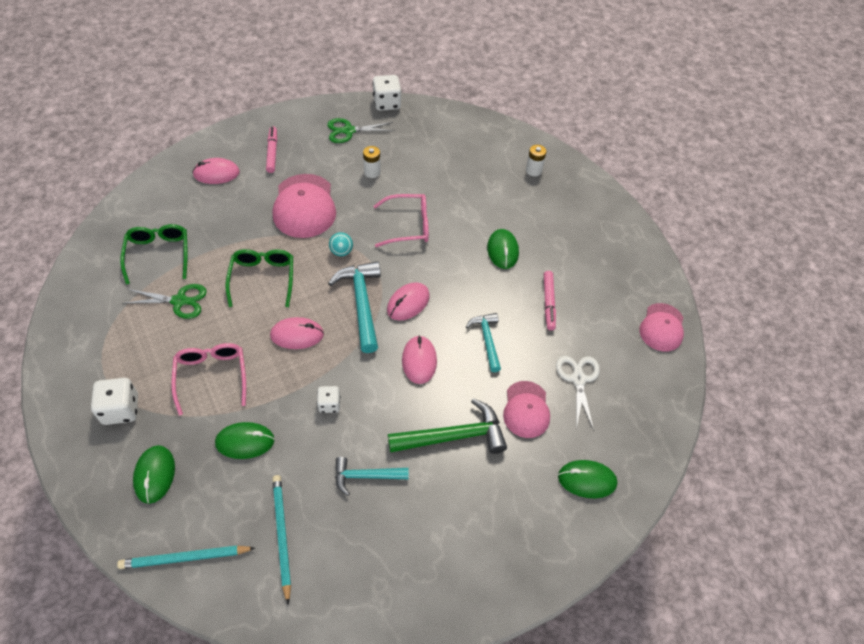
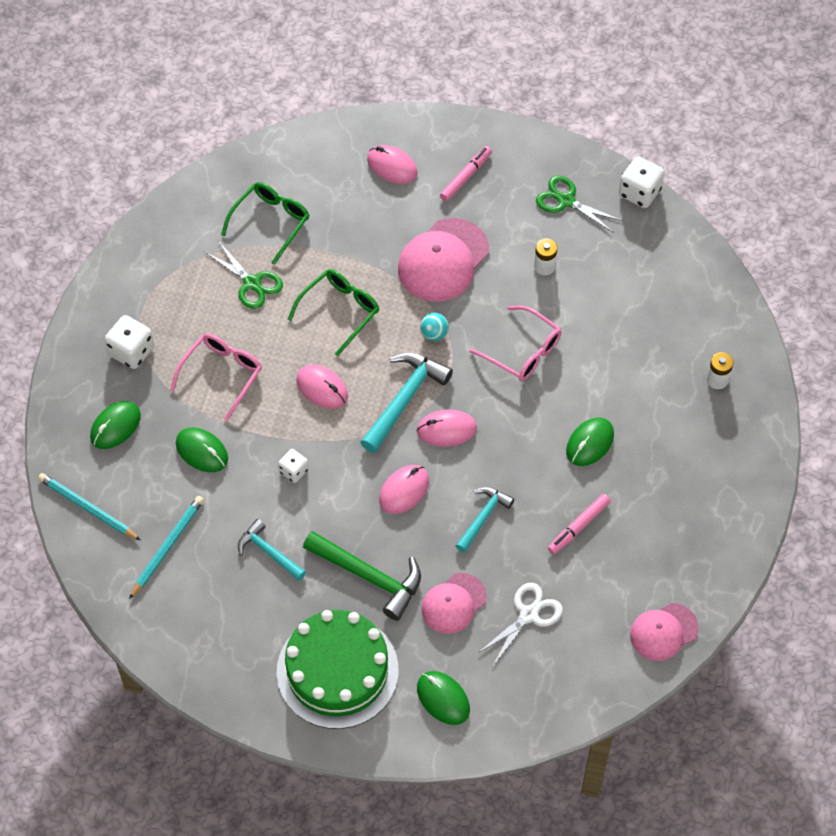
camera: 45 degrees right, 5 degrees up
none -> green cake [277,610,399,729]

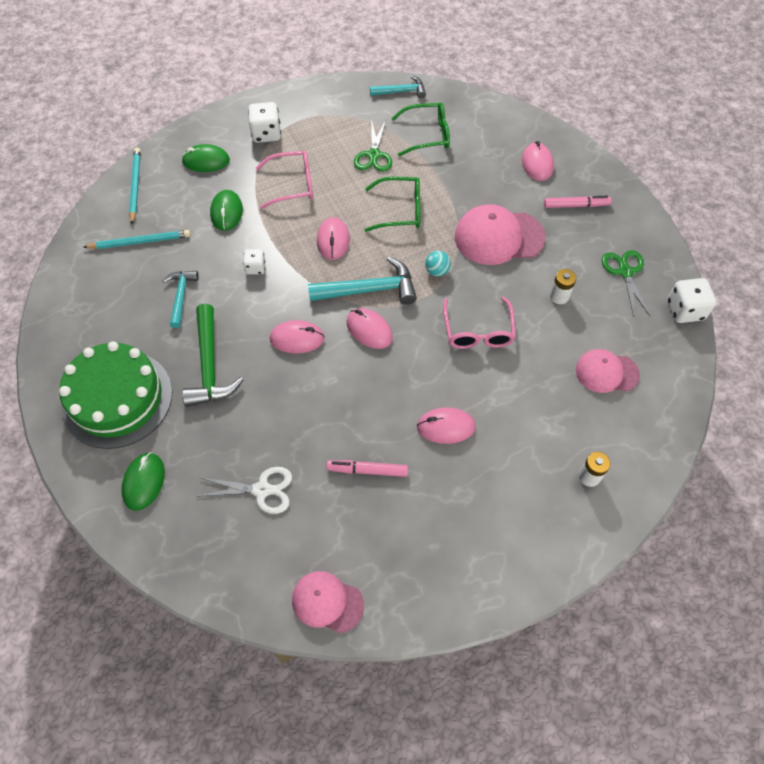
camera: 50 degrees right, 0 degrees up
pink cap [421,573,487,634] -> pink cap moved to [576,349,640,393]
turquoise hammer [456,487,514,553] -> turquoise hammer moved to [370,76,426,98]
green mouse [566,418,614,466] -> pink mouse [417,407,476,444]

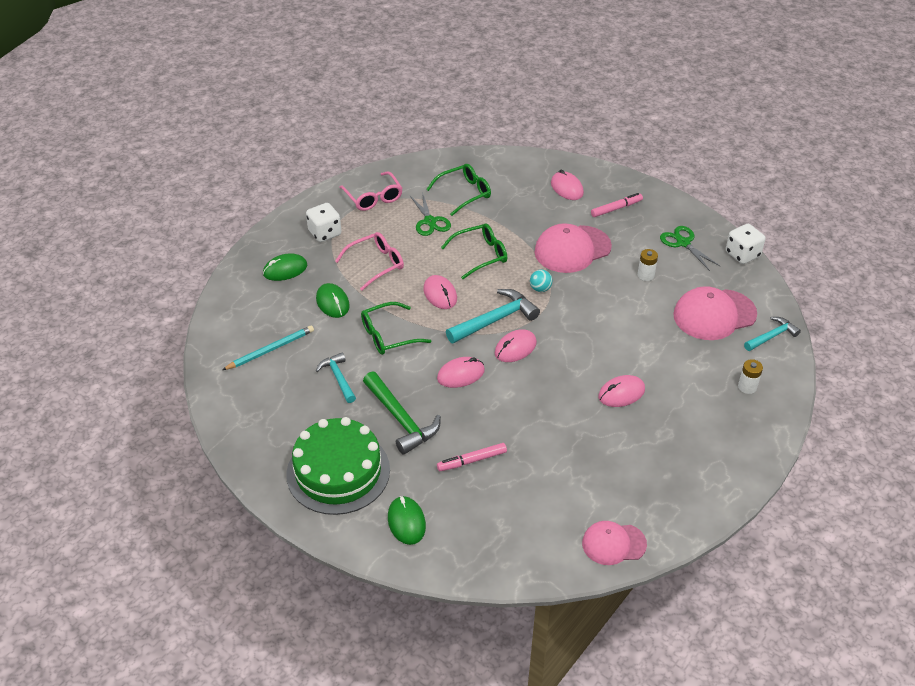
camera: 25 degrees left, 15 degrees down
turquoise pencil [129,147,141,224] -> none
white scissors [196,467,292,514] -> none
white dice [243,249,266,275] -> green glasses [361,302,431,355]
pink marker [326,460,408,477] -> pink marker moved to [437,443,507,471]
pink mouse [347,308,393,349] -> pink mouse turned 60 degrees counterclockwise [495,329,537,362]
turquoise hammer [370,76,426,98] -> turquoise hammer moved to [744,317,801,351]
pink glasses [443,297,516,349] -> pink glasses moved to [339,171,403,211]
pink cap [576,349,640,393] -> pink cap [673,286,757,340], size x1.59

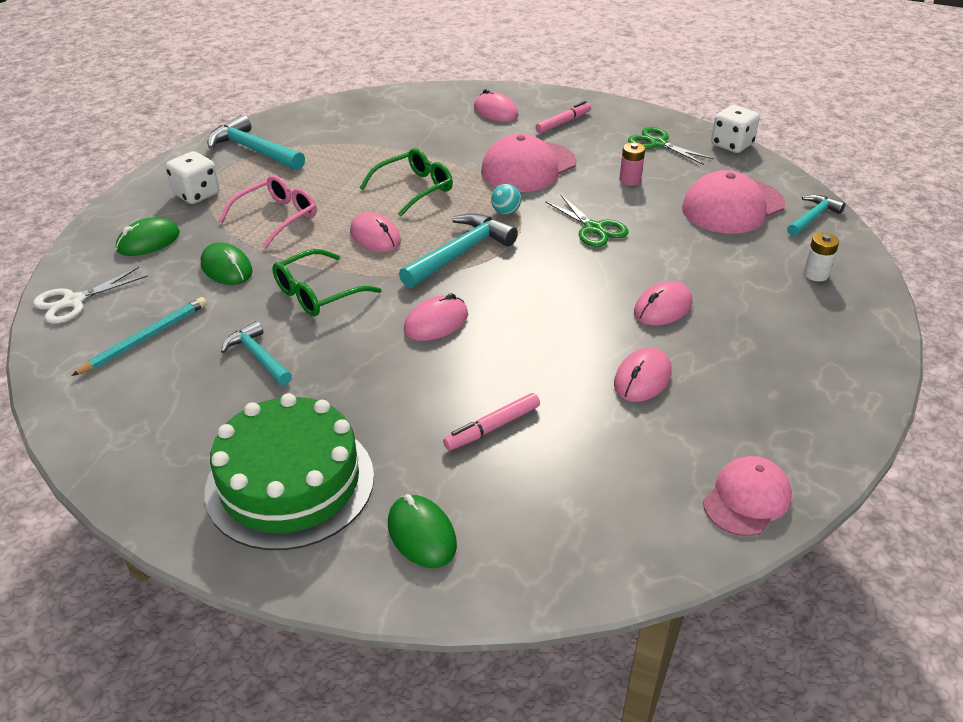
camera: 15 degrees left, 5 degrees down
pink glasses [339,171,403,211] -> turquoise hammer [207,115,305,171]
green hammer [363,371,441,455] -> none
green scissors [409,192,451,236] -> green scissors moved to [545,195,628,247]
green glasses [426,164,491,216] -> none
pink mouse [495,329,537,362] -> pink mouse moved to [614,347,672,402]
pink cap [582,521,647,565] -> pink cap turned 150 degrees clockwise [703,456,792,536]
white battery [638,249,658,281] -> pink battery [619,142,645,186]
none -> white scissors [33,267,148,324]

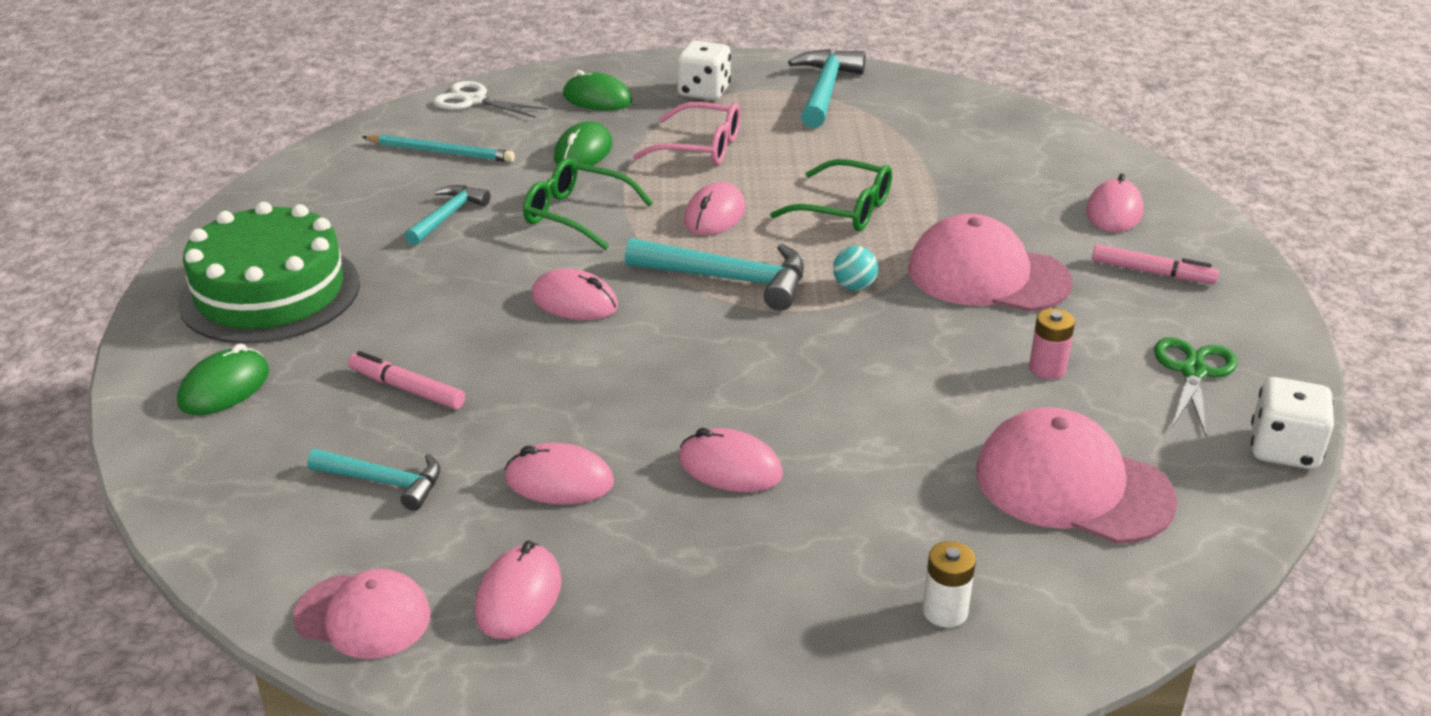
camera: 65 degrees right, 5 degrees down
green scissors [545,195,628,247] -> none
turquoise hammer [787,195,845,237] -> turquoise hammer moved to [307,449,440,511]
none -> pink mouse [475,541,562,639]

